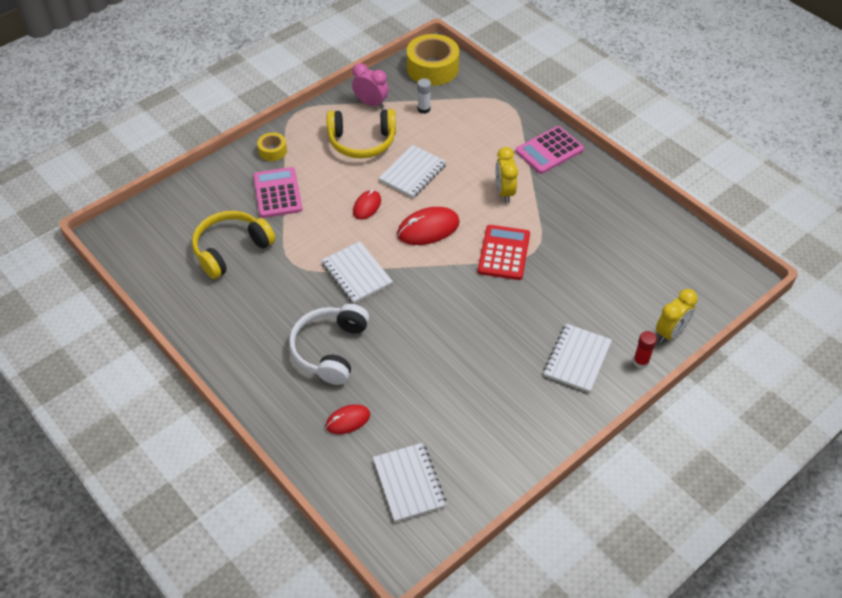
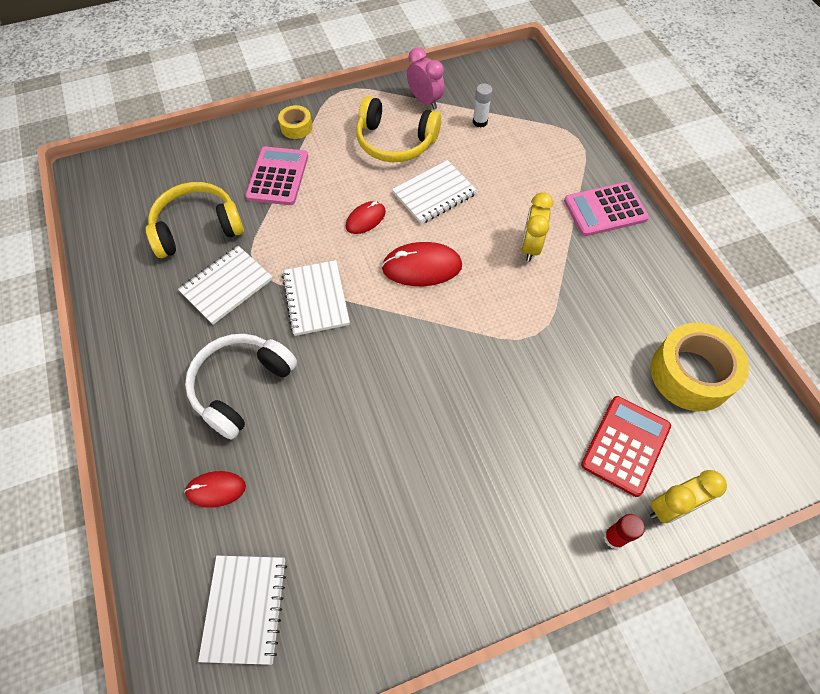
camera: 20 degrees right, 10 degrees up
yellow tape [407,34,459,86] -> yellow tape moved to [651,323,749,411]
red calculator [478,225,530,280] -> red calculator moved to [581,396,671,497]
white notebook [543,323,612,393] -> white notebook moved to [178,246,273,325]

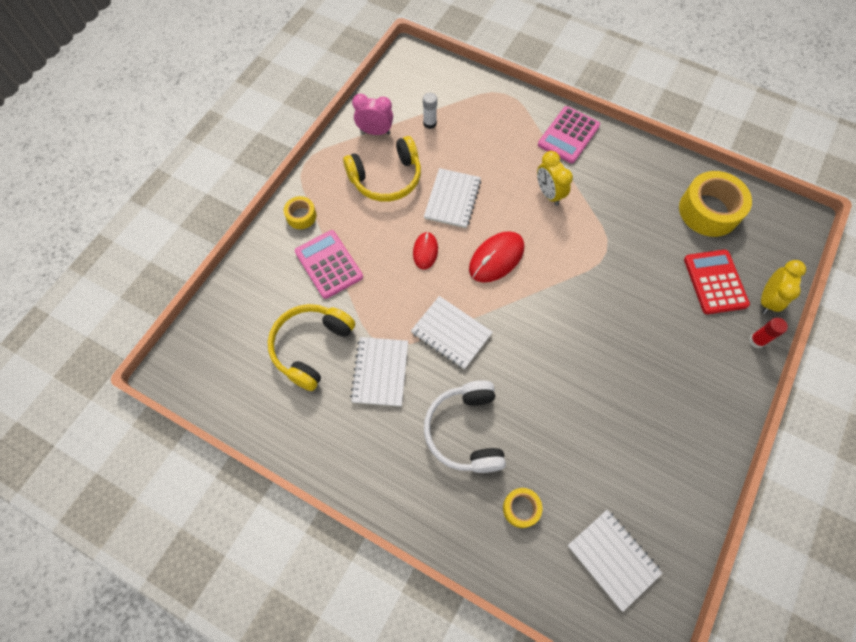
camera: 40 degrees left, 5 degrees up
red mouse [184,471,246,508] -> yellow tape [503,488,542,528]

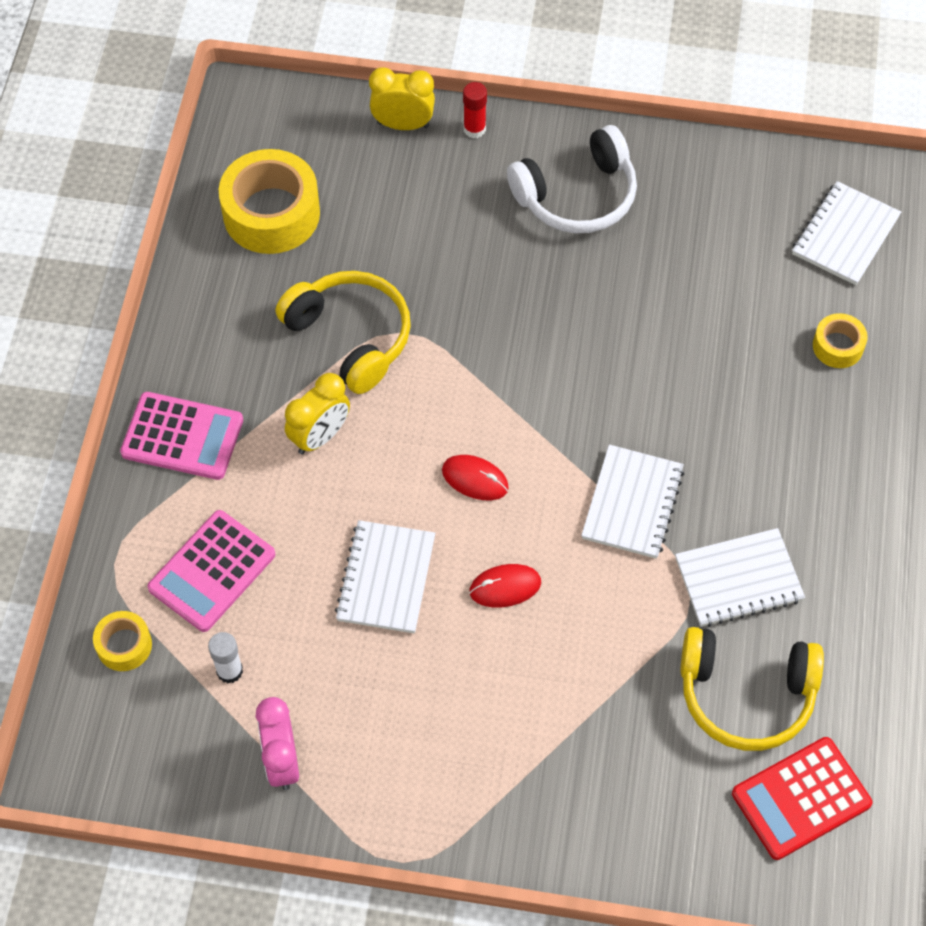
camera: 110 degrees left, 5 degrees down
yellow tape [284,196,317,229] -> yellow tape moved to [93,611,152,671]
pink calculator [295,230,363,299] -> pink calculator moved to [147,510,275,632]
yellow headphones [343,136,421,202] -> yellow headphones moved to [276,271,411,394]
white notebook [424,168,481,228] -> white notebook turned 75 degrees counterclockwise [335,520,435,633]
white headphones [424,380,506,473] -> white headphones moved to [507,125,637,233]
red mouse [469,231,524,283] -> red mouse [442,455,509,500], size x0.62
red calculator [684,250,750,314] -> red calculator moved to [732,737,872,860]

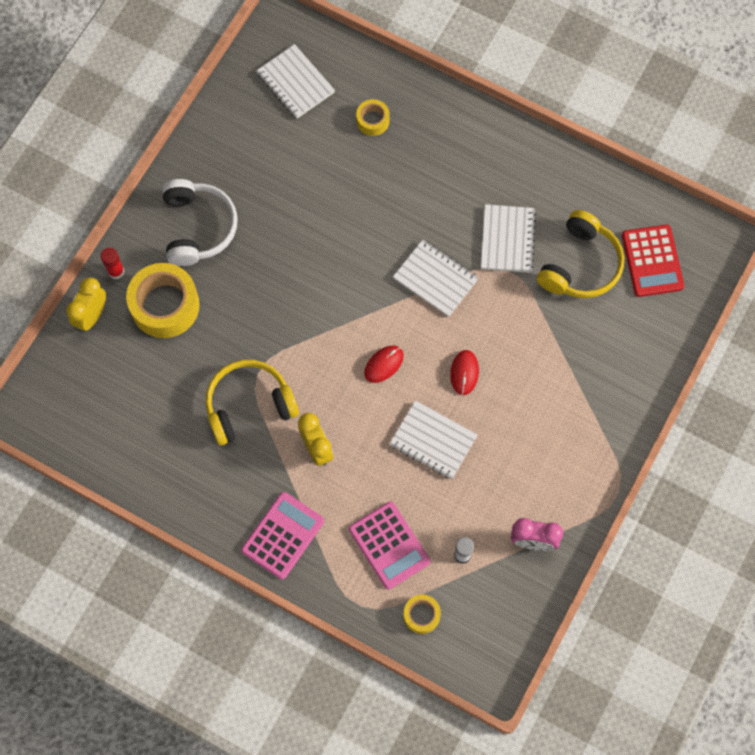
camera: 70 degrees left, 10 degrees up
yellow tape [219,149,320,254] -> yellow tape moved to [126,263,200,338]

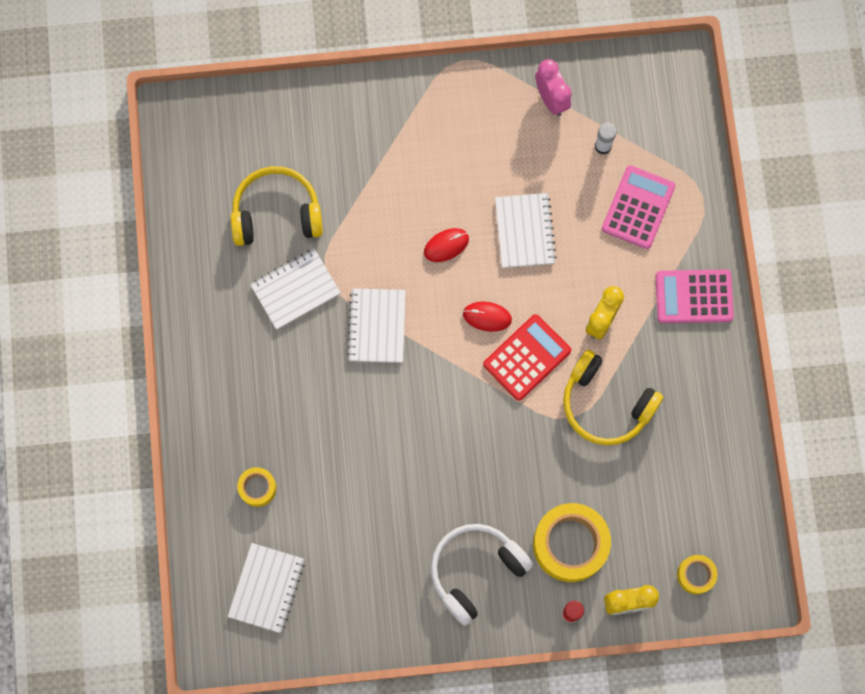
camera: 125 degrees left, 5 degrees up
yellow tape [403,594,441,634] -> yellow tape moved to [677,555,718,594]
red calculator [622,225,684,297] -> red calculator moved to [483,314,571,401]

